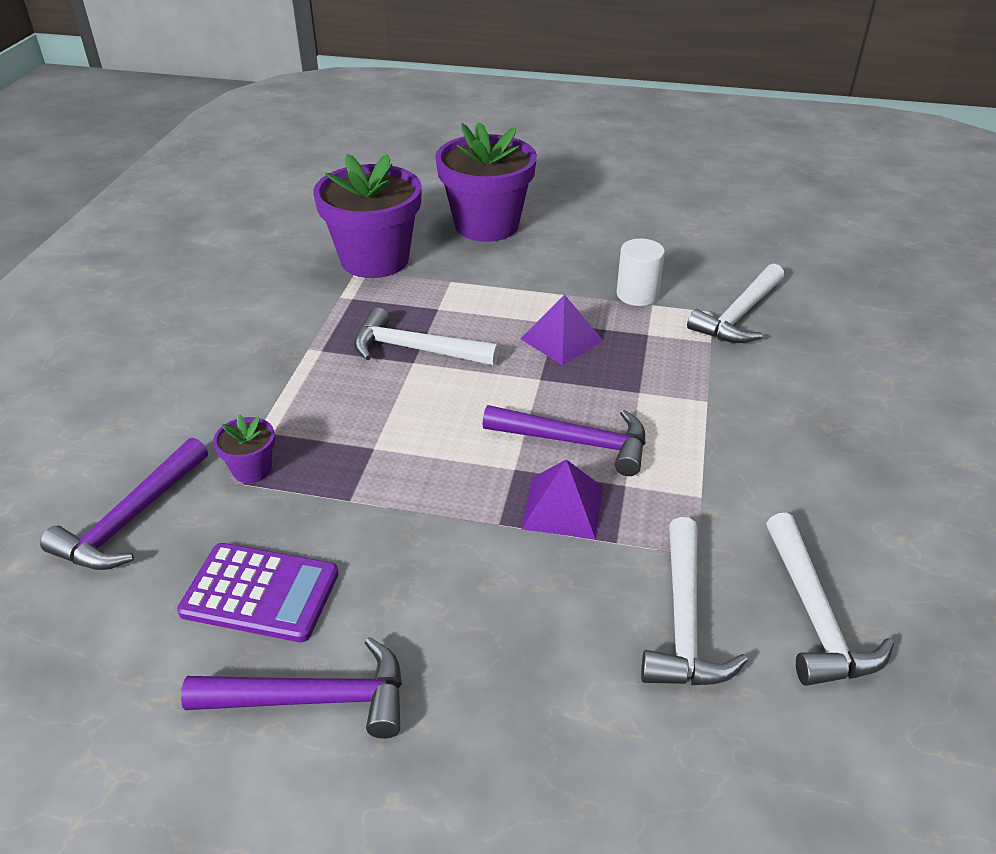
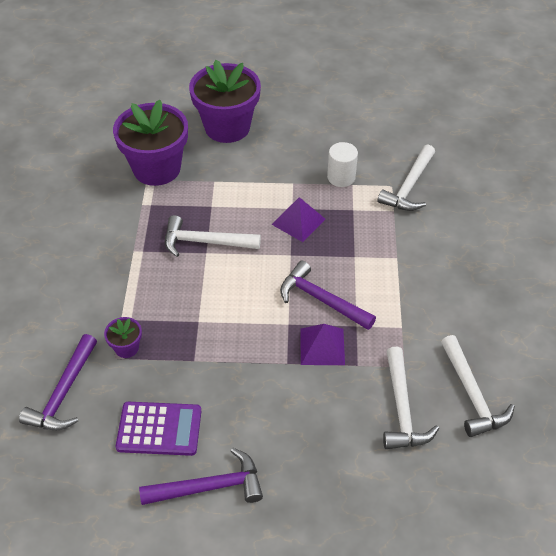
camera: 10 degrees left, 10 degrees up
purple hammer [482,405,646,476] -> purple hammer turned 150 degrees counterclockwise [280,261,376,330]

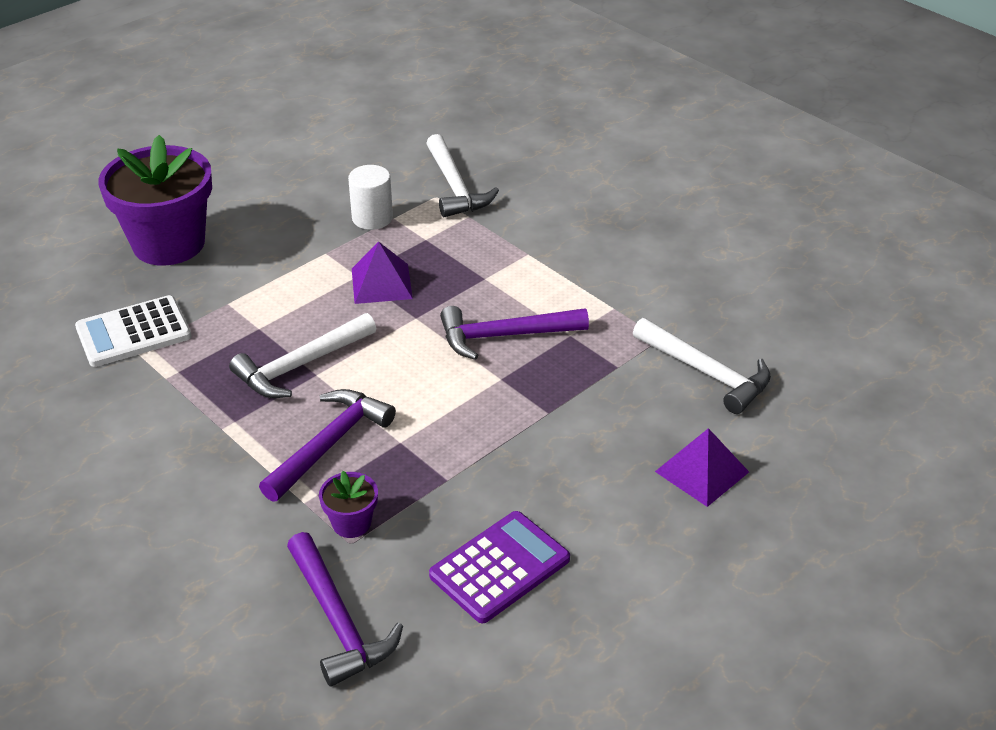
camera: 45 degrees left, 10 degrees down
purple flower pot [113,99,188,186] -> white calculator [75,295,192,367]
purple hammer [139,448,263,505] -> purple hammer moved to [259,389,396,502]
purple pyramid [300,324,345,365] -> purple pyramid moved to [655,428,749,507]
white hammer [441,335,515,437] -> none

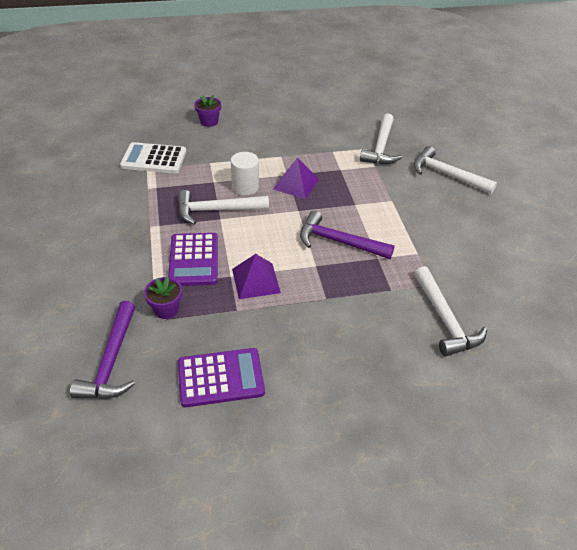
camera: 30 degrees right, 5 degrees up
purple flower pot [98,135,212,266] -> purple flower pot [194,95,221,127], size x0.43
purple hammer [259,389,396,502] -> purple calculator [168,233,218,286]
white cylinder [348,165,393,230] -> white cylinder moved to [231,152,259,196]
purple pyramid [655,428,749,507] -> purple pyramid moved to [232,254,281,299]
none -> white hammer [414,146,497,194]

